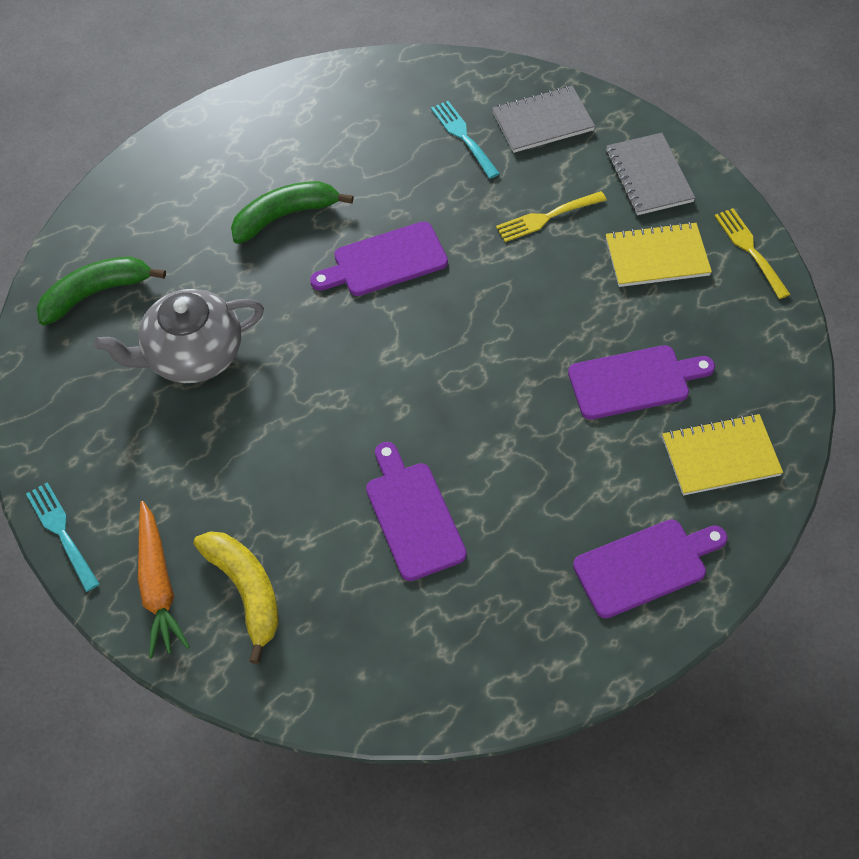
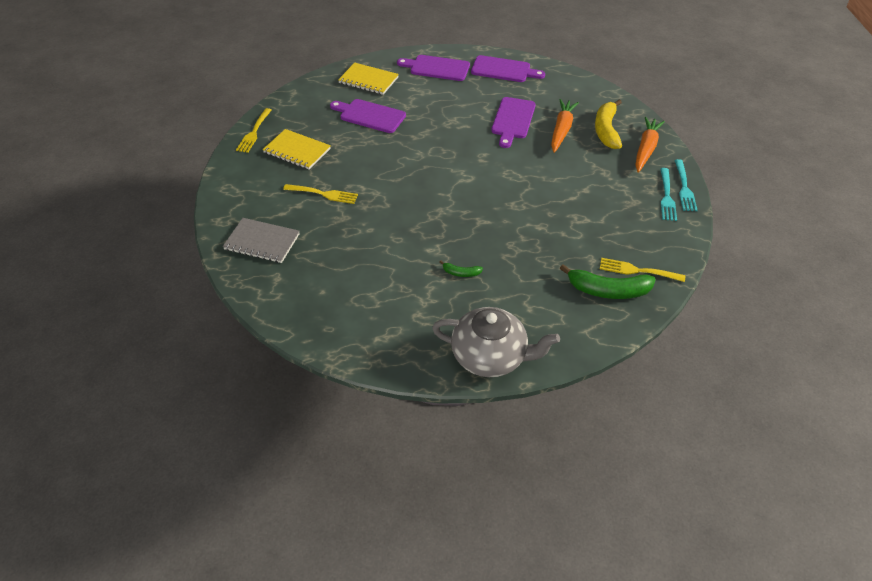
camera: 145 degrees left, 10 degrees down
grey teapot [94,289,264,383] -> grey teapot moved to [432,307,560,377]
green banana [231,181,354,244] -> green banana [440,260,483,277], size x0.48
purple cutting board [310,221,448,296] -> purple cutting board moved to [471,55,545,82]
turquoise fork [431,101,500,179] -> turquoise fork moved to [660,168,677,221]
grey notebook [606,133,695,215] -> none
none -> orange carrot [551,99,579,153]
none -> yellow fork [600,258,685,282]

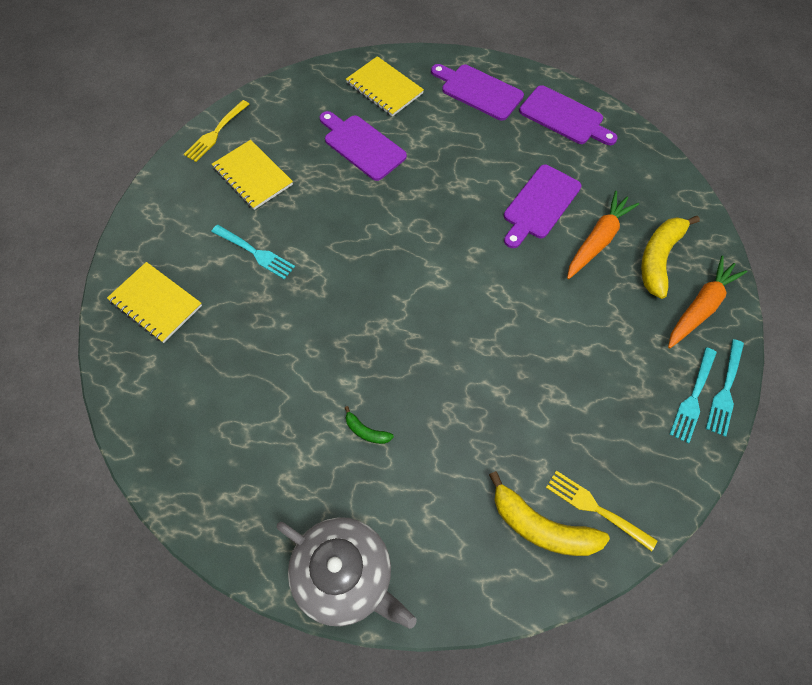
camera: 20 degrees right, 15 degrees up
grey notebook [223,218,300,263] -> yellow notebook [107,262,202,343]
yellow fork [283,184,358,204] -> turquoise fork [211,225,295,280]
green banana [560,264,656,299] -> yellow banana [489,471,610,556]

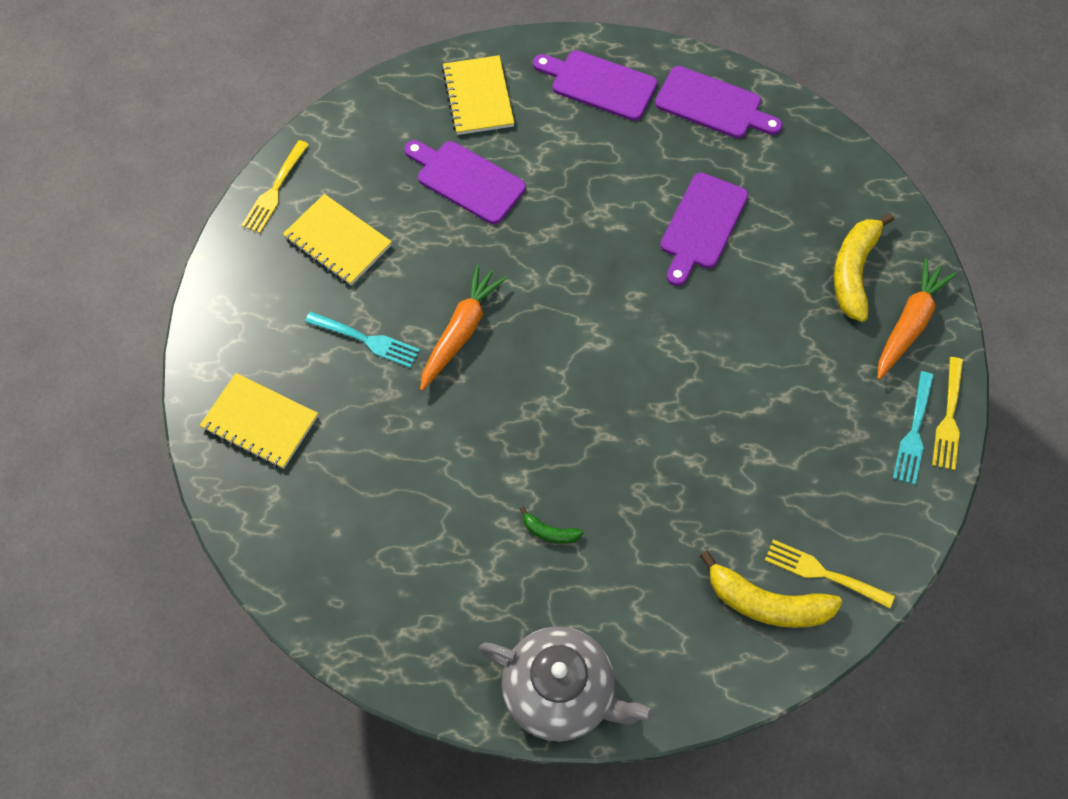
camera: 10 degrees left, 0 degrees up
yellow notebook [346,56,424,117] -> yellow notebook turned 45 degrees clockwise [442,55,514,135]
orange carrot [567,191,639,279] -> orange carrot moved to [420,264,507,391]
turquoise fork [706,339,744,437] -> yellow fork [932,357,963,470]

